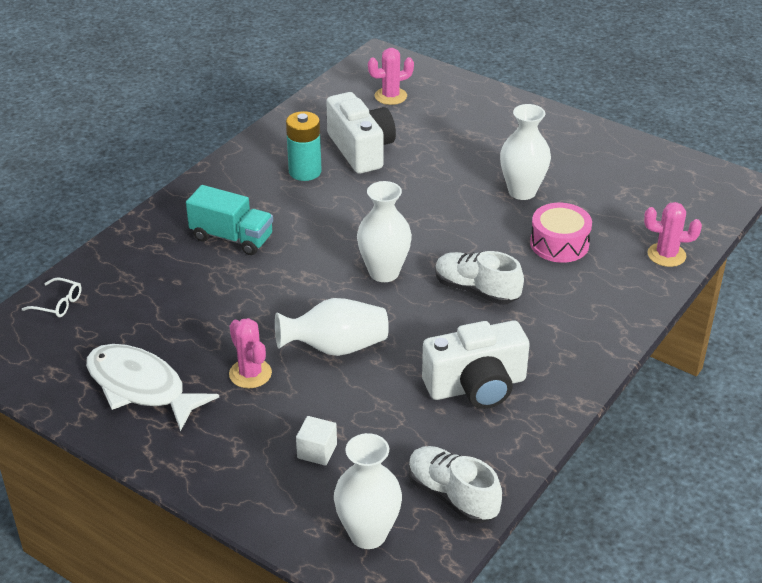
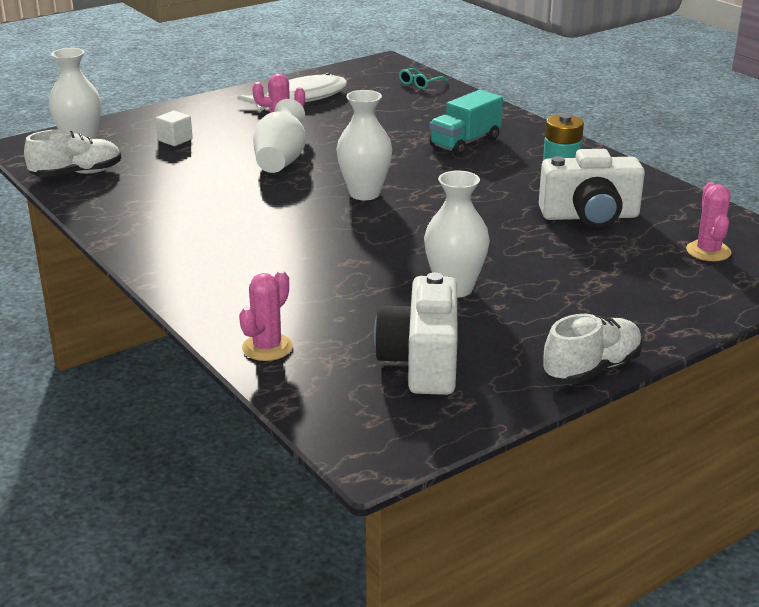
camera: 110 degrees right, 10 degrees down
white glasses [22,278,82,317] -> turquoise glasses [399,68,448,89]
white camera [422,321,530,409] -> white camera moved to [374,272,457,395]
white shoe [435,251,524,305] -> white shoe moved to [543,314,642,384]
pink drum [530,203,592,263] -> none

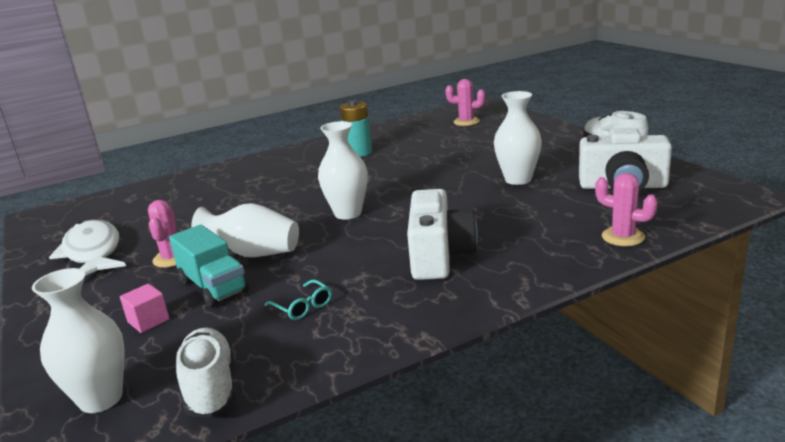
camera: 80 degrees left, 5 degrees down
white cube [156,111,193,146] -> pink cube [120,284,170,333]
turquoise glasses [399,68,448,89] -> turquoise glasses moved to [265,280,332,320]
turquoise truck [429,90,503,156] -> turquoise truck moved to [169,225,249,307]
white camera [539,149,645,228] -> white camera moved to [407,189,478,280]

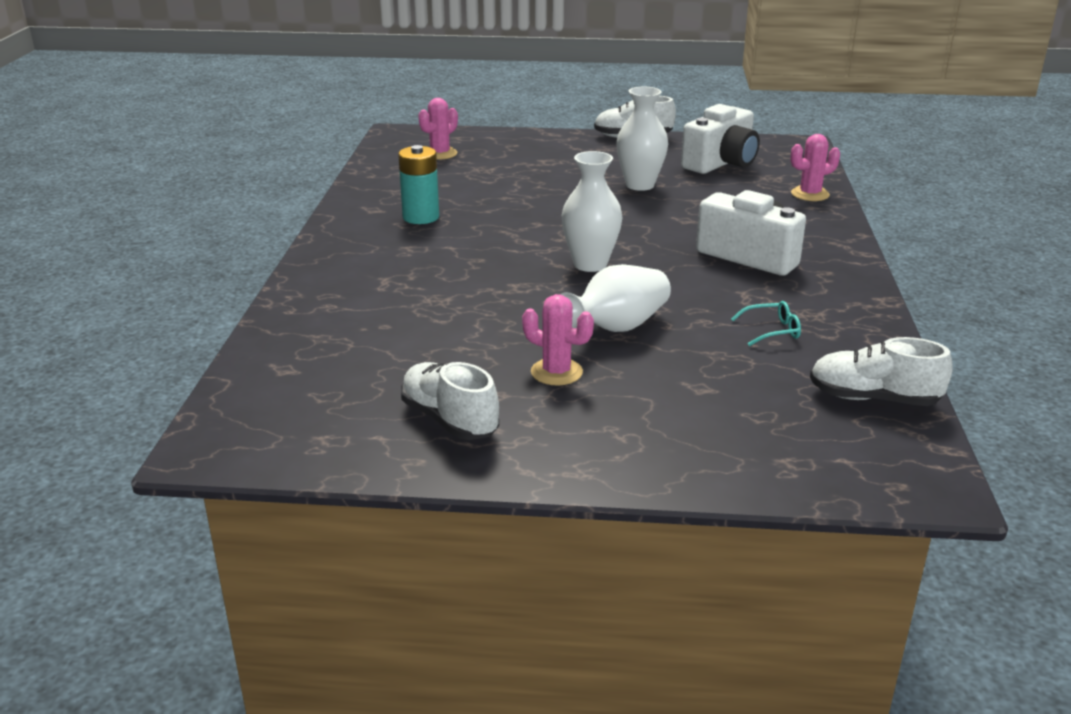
camera: 60 degrees left, 5 degrees up
white vase [32,268,125,413] -> none
white fish [49,220,126,276] -> white shoe [401,362,499,440]
pink cube [120,284,170,333] -> none
turquoise truck [169,225,249,307] -> none

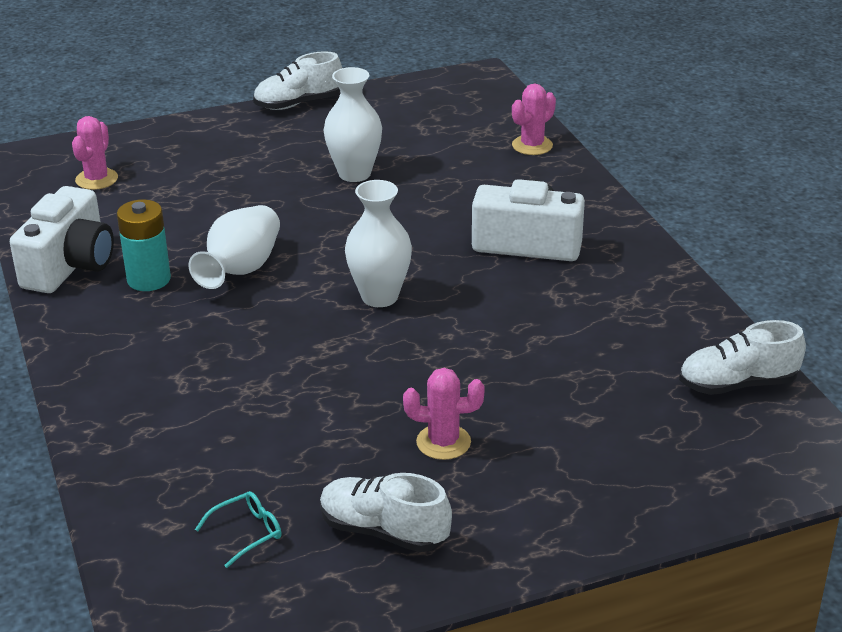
camera: 25 degrees left, 5 degrees up
white vase [560,264,671,332] -> white vase moved to [188,205,280,289]
white camera [681,104,760,174] -> white camera moved to [10,186,114,293]
turquoise glasses [731,301,801,346] -> turquoise glasses moved to [195,491,281,568]

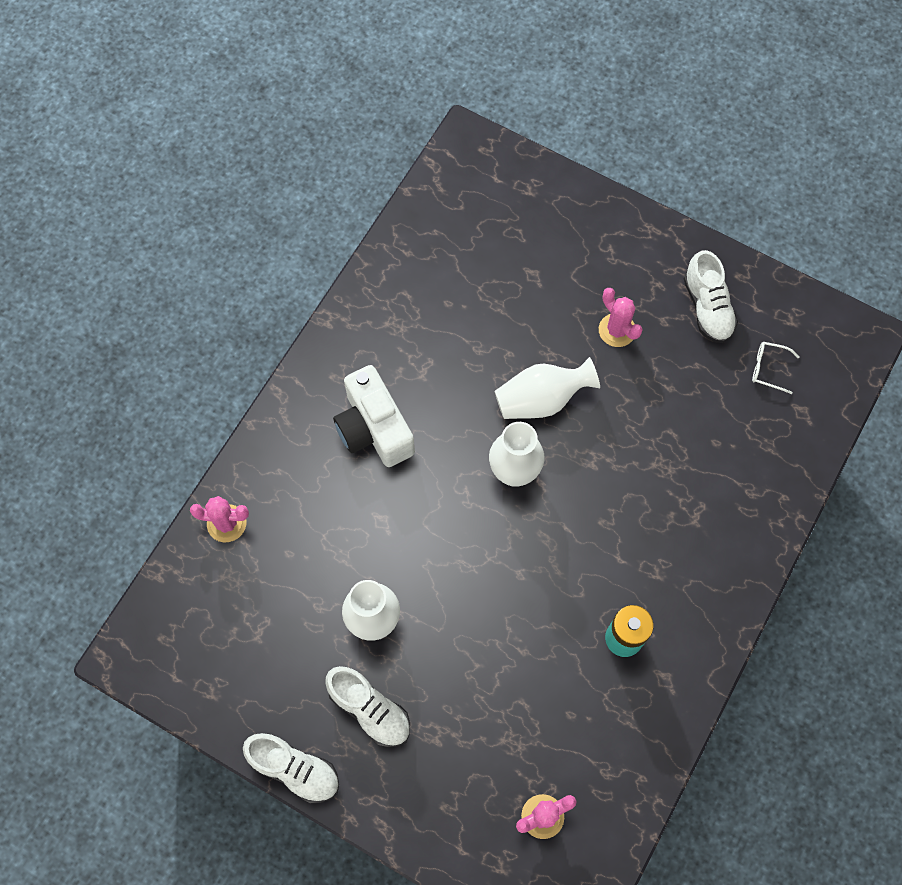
camera: 130 degrees left, 35 degrees up
white camera [10,186,114,293] -> none
white vase [188,205,280,289] -> white vase moved to [494,357,600,419]
turquoise glasses [195,491,281,568] -> white glasses [752,342,800,394]
white shoe [679,320,806,395] -> white shoe moved to [325,666,410,748]

